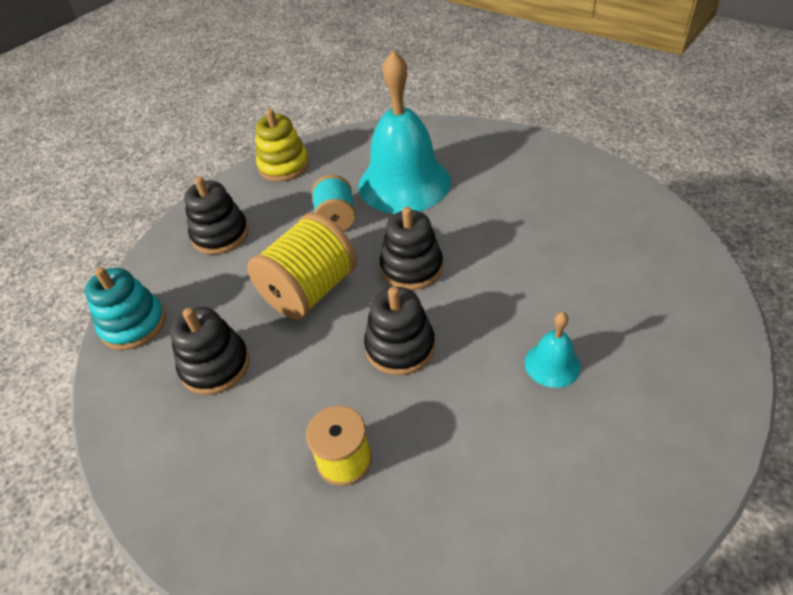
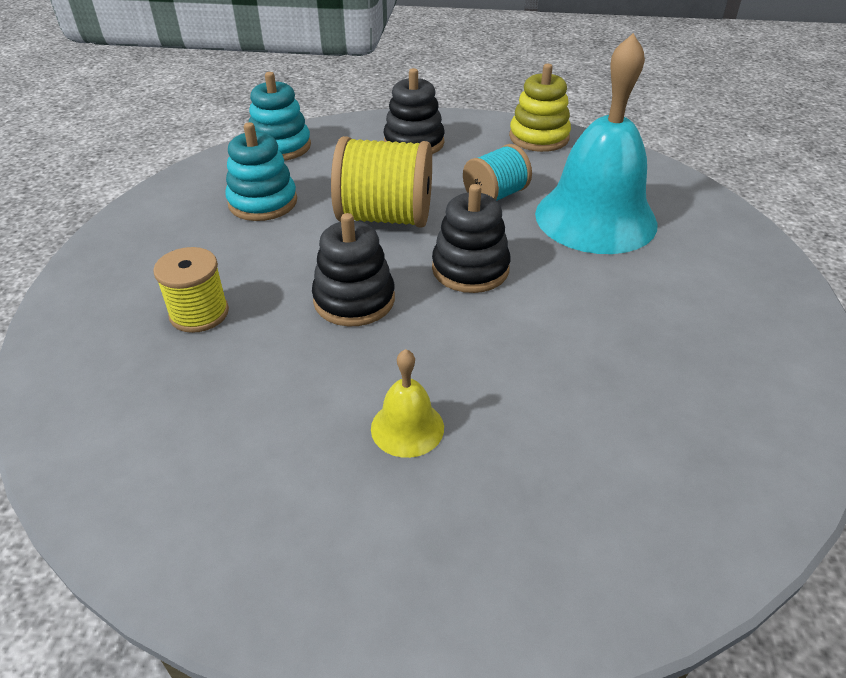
camera: 55 degrees right, 5 degrees down
black stacking toy [170,307,250,395] -> turquoise stacking toy [225,122,297,221]
turquoise bell [525,312,581,388] -> yellow bell [371,349,444,458]

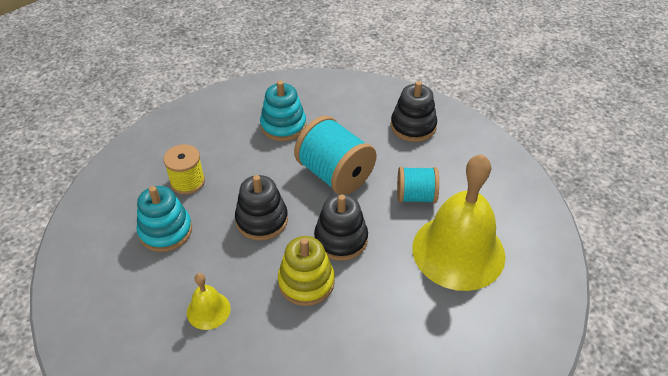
camera: 40 degrees right, 5 degrees up
turquoise stacking toy [249,72,311,161] -> turquoise stacking toy moved to [137,186,192,252]
yellow spool [331,136,432,228] -> turquoise spool [294,116,377,195]
yellow stacking toy [509,64,571,152] -> yellow stacking toy moved to [278,236,335,306]
turquoise bell [535,33,658,254] -> yellow bell [412,154,506,291]

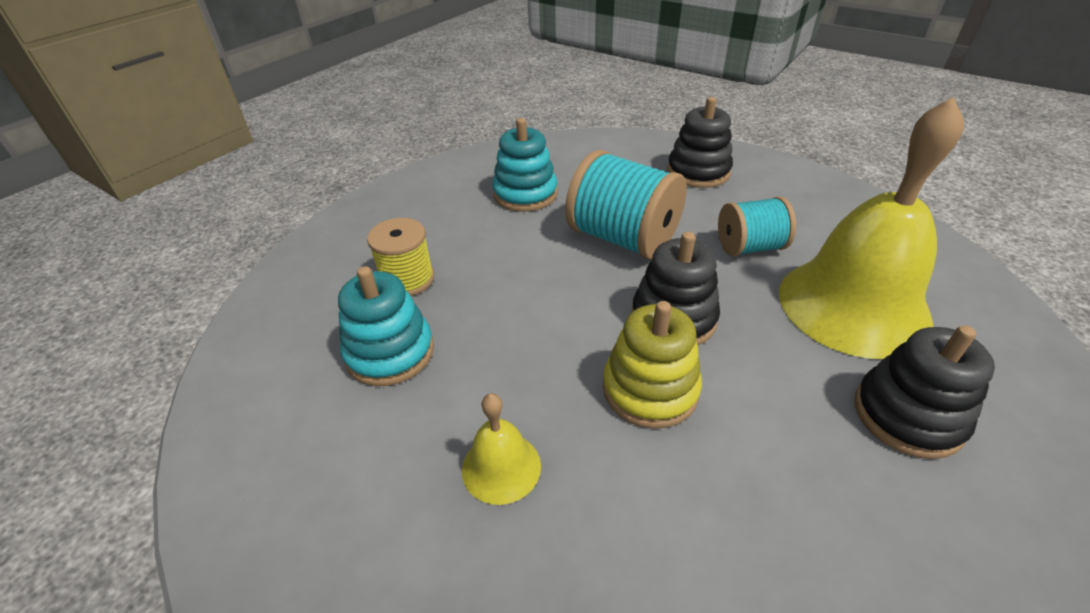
camera: 10 degrees left, 5 degrees down
black stacking toy [235,175,288,241] -> black stacking toy moved to [854,325,995,459]

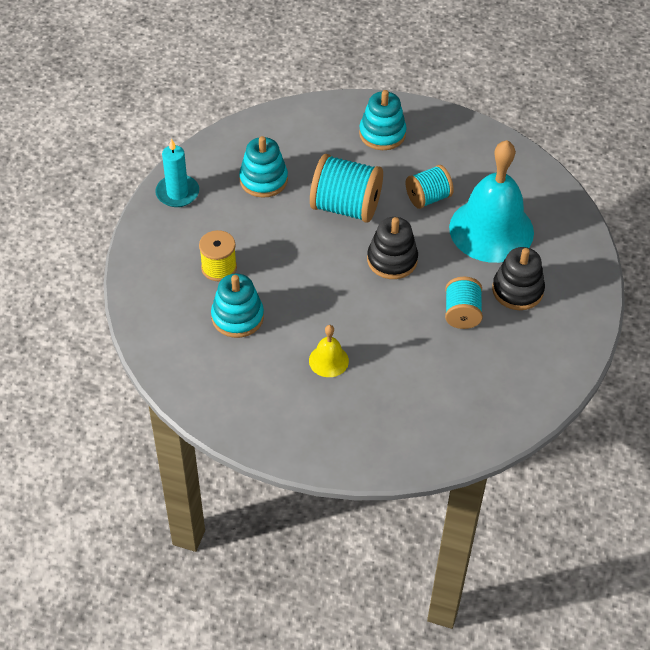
camera: 20 degrees left, 10 degrees up
yellow stacking toy [603,301,702,429] -> none
black stacking toy [668,97,733,188] -> turquoise stacking toy [359,90,407,150]
yellow bell [779,97,964,359] -> turquoise bell [449,140,534,263]
none -> turquoise candle [155,138,199,207]
none -> turquoise spool [445,277,483,329]

